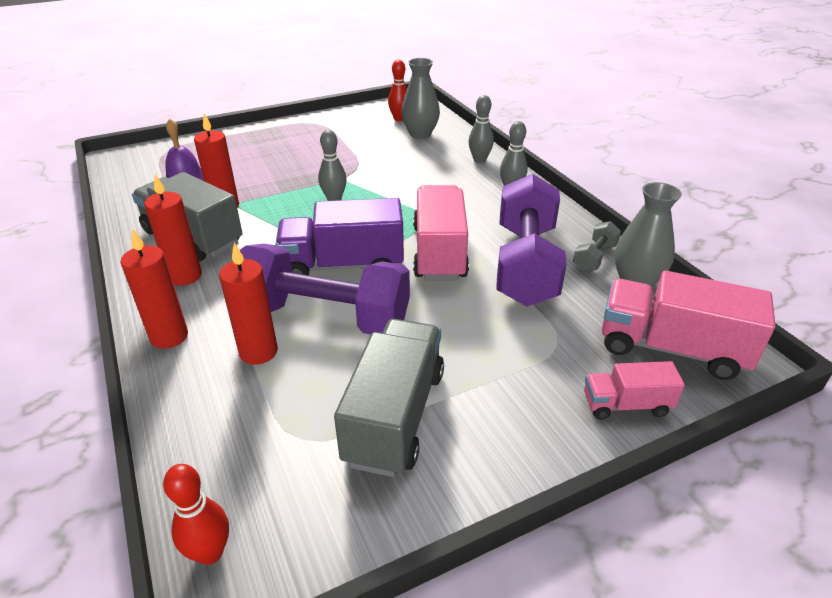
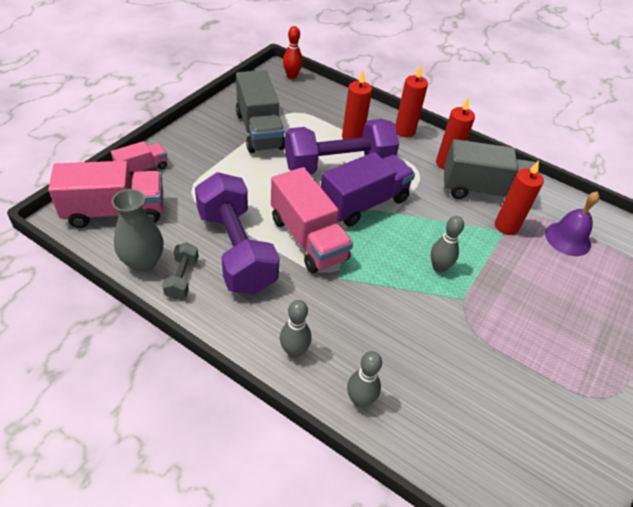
camera: 145 degrees right, 10 degrees up
red bowling pin [388,60,407,121] -> none
grey vase [401,58,440,139] -> none

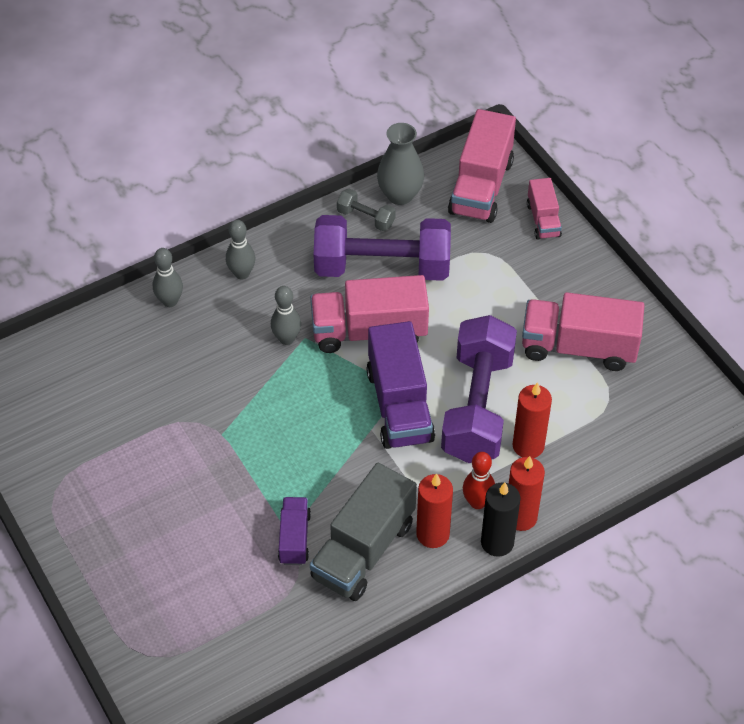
camera: 120 degrees right, 5 degrees up
grey truck [236,70,285,153] -> pink truck [522,292,645,371]
red bowling pin [283,26,303,79] -> red bowling pin moved to [463,452,495,509]
grey bowling pin [431,216,464,273] -> grey bowling pin moved to [271,286,301,345]
red candle [495,160,544,235] -> purple truck [278,497,311,565]
purple bell [545,191,600,256] -> none
none -> black candle [481,482,520,557]

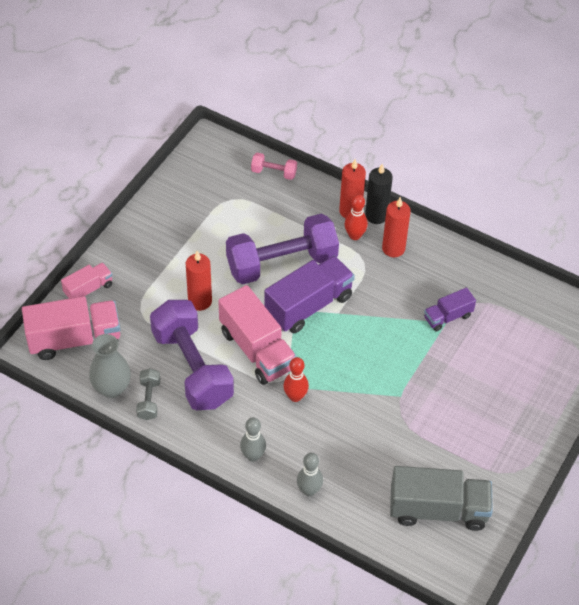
camera: 120 degrees left, 0 degrees up
grey bowling pin [271,286,301,345] -> red bowling pin [283,357,309,402]
grey truck [310,463,417,601] -> grey truck moved to [390,466,493,531]
red candle [513,382,552,458] -> red candle moved to [186,251,212,311]
pink truck [522,292,645,371] -> none
none -> pink dumbbell [251,153,297,180]

